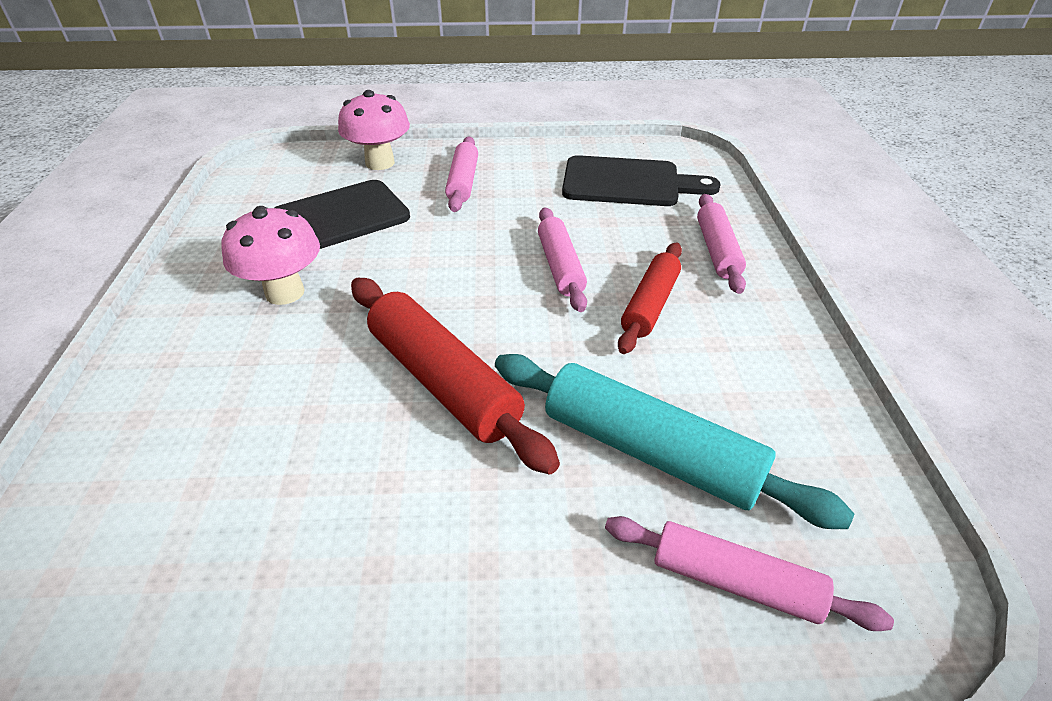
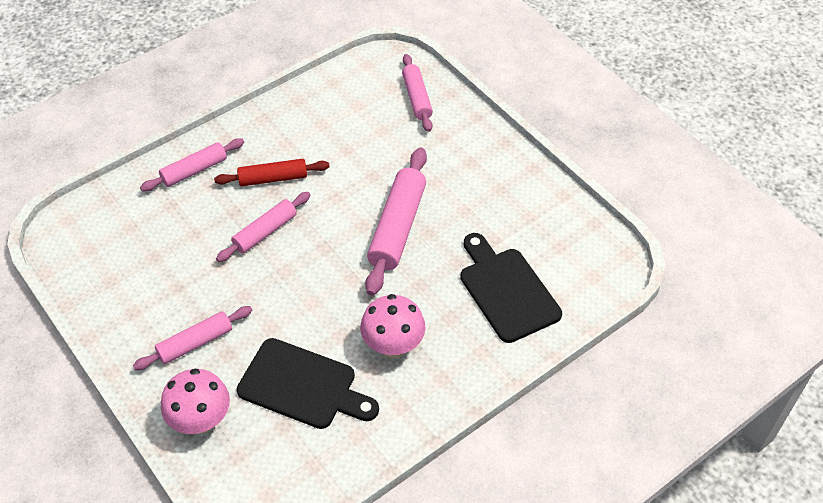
camera: 125 degrees left, 10 degrees up
red rolling pin [351,278,560,474] -> pink rolling pin [365,147,427,296]
turquoise rolling pin [495,354,854,529] -> none
black cutting board [562,155,721,206] -> black cutting board moved to [460,233,562,343]

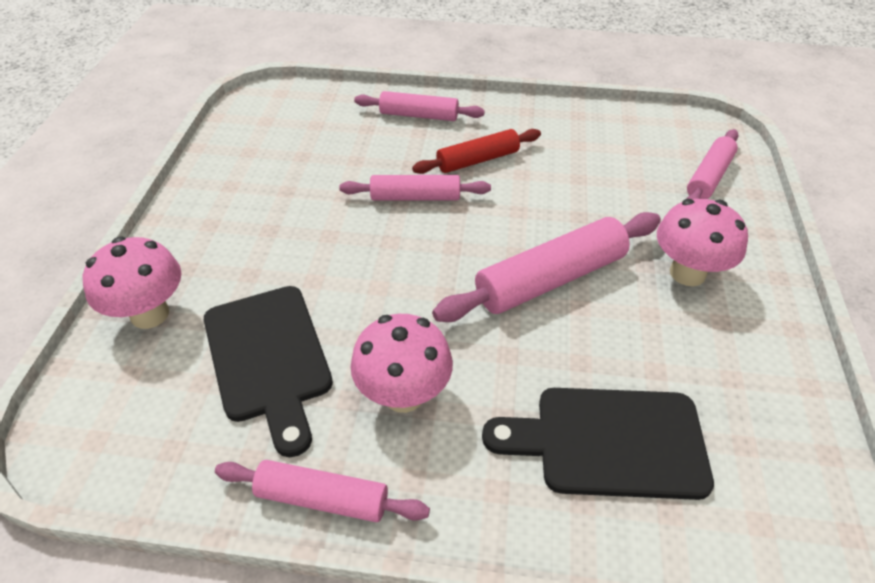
camera: 45 degrees right, 5 degrees down
pink rolling pin [133,306,252,370] -> pink rolling pin moved to [215,460,430,522]
red rolling pin [214,159,330,186] -> red rolling pin turned 60 degrees counterclockwise [412,129,541,174]
black cutting board [460,233,562,343] -> black cutting board turned 105 degrees counterclockwise [482,388,714,500]
none -> pink mushroom [657,199,748,286]

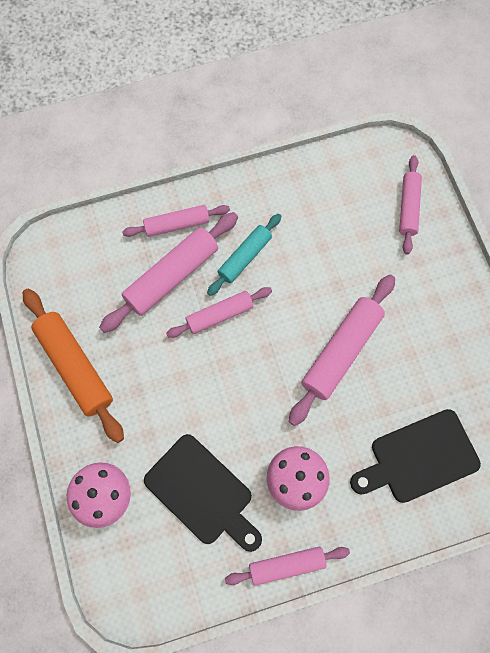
camera: 25 degrees left, 25 degrees up
red rolling pin [412,129,541,174] -> turquoise rolling pin [207,214,281,296]
pink mushroom [657,199,748,286] -> none
none -> orange rolling pin [23,289,124,443]
none -> pink rolling pin [99,212,238,333]

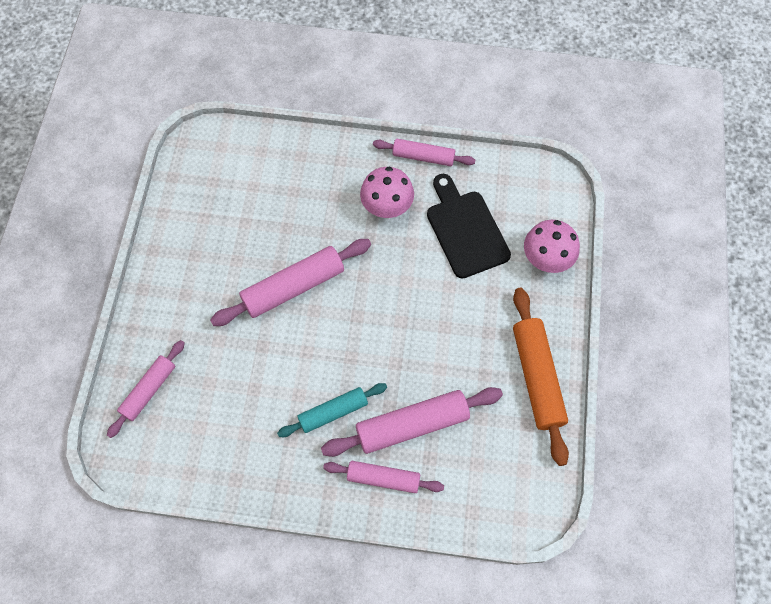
camera: 155 degrees left, 5 degrees down
pink rolling pin [166,287,272,338] -> none
black cutting board [350,409,481,503] -> none

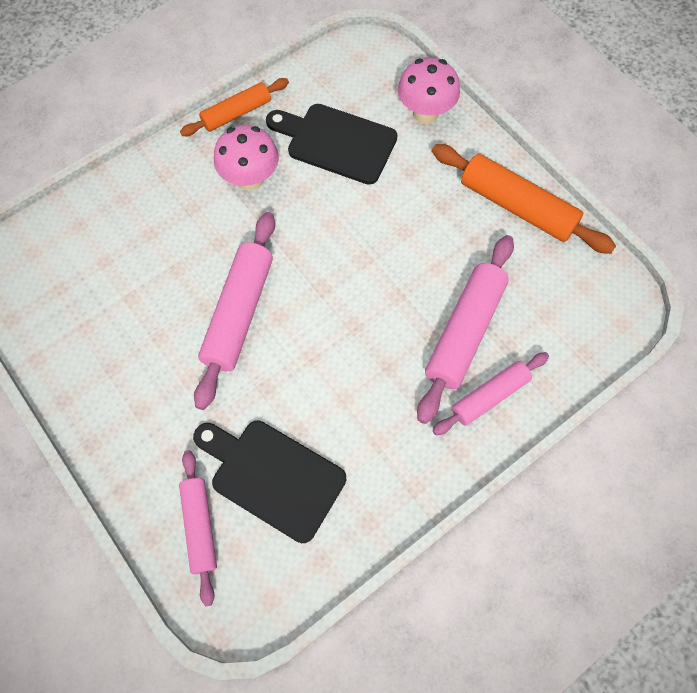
camera: 45 degrees left, 0 degrees up
turquoise rolling pin [277,383,387,437] -> none
pink rolling pin [373,139,475,166] -> orange rolling pin [180,78,289,136]
none -> black cutting board [193,421,346,543]

